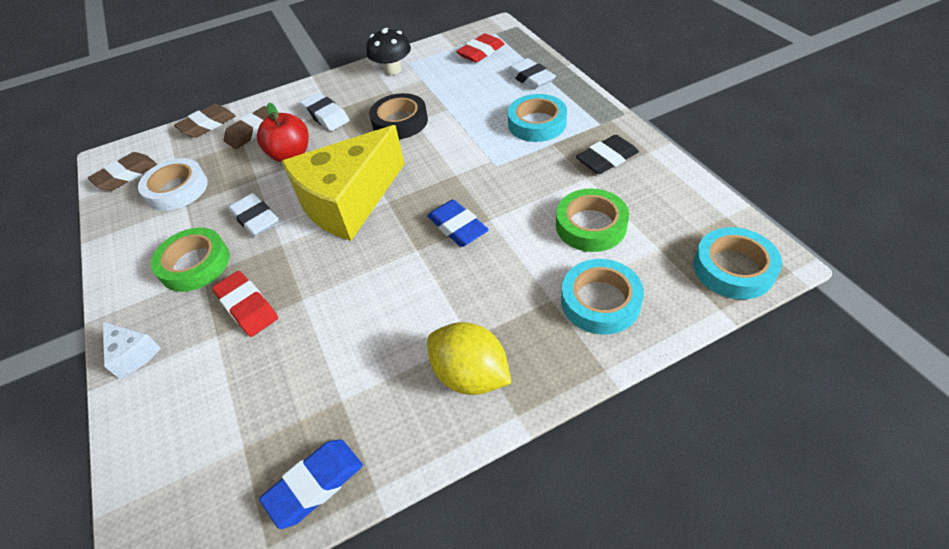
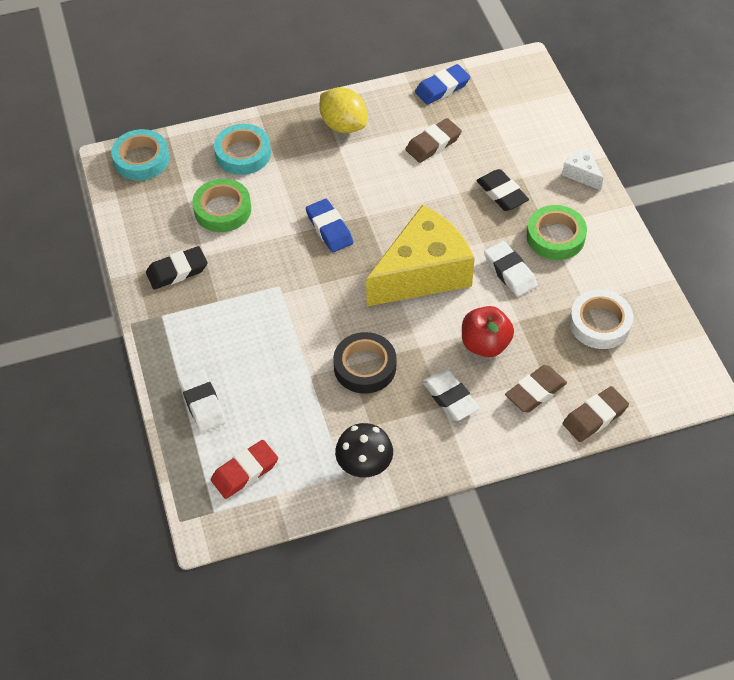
camera: 175 degrees left, 5 degrees up
brown eraser [88,152,157,191] -> brown eraser moved to [406,118,462,163]
red eraser [212,271,278,337] -> black eraser [476,169,529,211]
turquoise tape [508,94,567,142] -> none

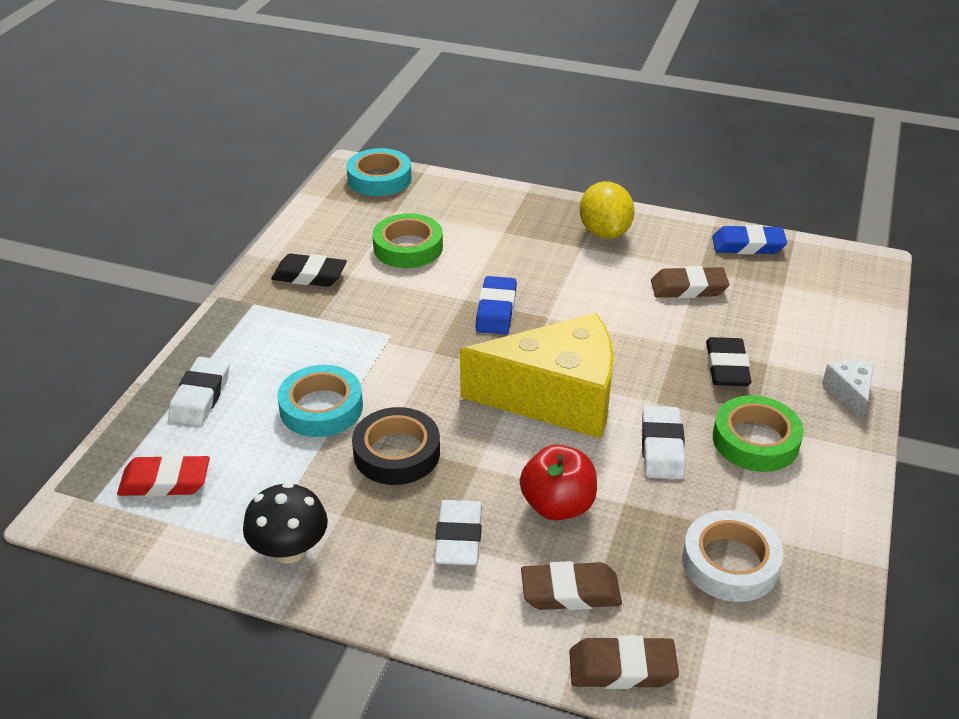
camera: 35 degrees right, 15 degrees down
turquoise tape [214,124,271,175] -> turquoise tape moved to [277,365,363,437]

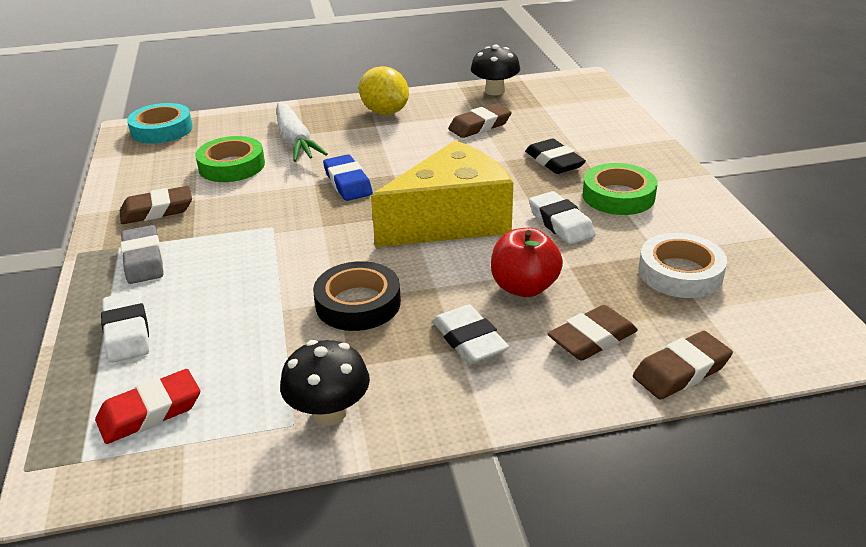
camera: 30 degrees left, 5 degrees down
black eraser [271,254,347,287] -> brown eraser [120,186,192,224]
turquoise tape [277,365,363,437] -> none
blue eraser [712,225,787,254] -> black mushroom [471,45,520,95]
white cheese [822,360,874,421] -> none
none -> grey eraser [121,225,164,284]
none -> white carrot [277,102,328,162]

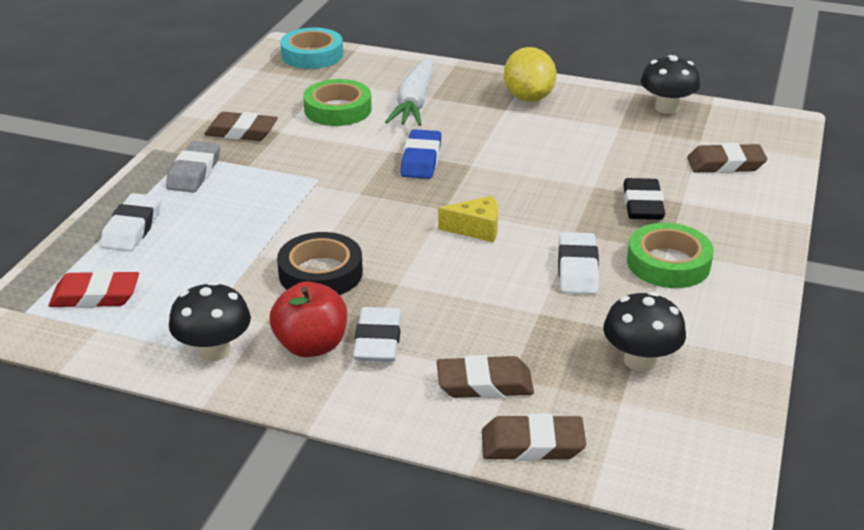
camera: 30 degrees right, 0 degrees up
yellow cheese [371,140,513,247] -> yellow cheese [438,196,498,243], size x0.41
brown eraser [448,104,512,138] -> brown eraser moved to [687,143,767,173]
red apple [491,228,563,297] -> red apple moved to [270,281,347,357]
white tape [638,233,727,298] -> black mushroom [603,292,686,372]

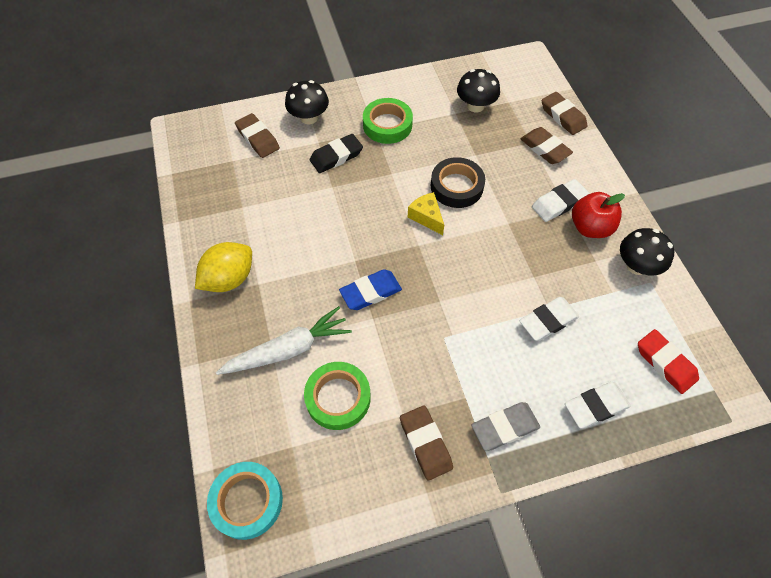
camera: 125 degrees left, 25 degrees up
black tape [277,232,363,295] -> black tape moved to [431,157,485,208]
white eraser [558,232,599,294] -> white eraser moved to [519,297,579,341]
black mushroom [641,55,700,114] -> black mushroom moved to [285,80,329,124]

